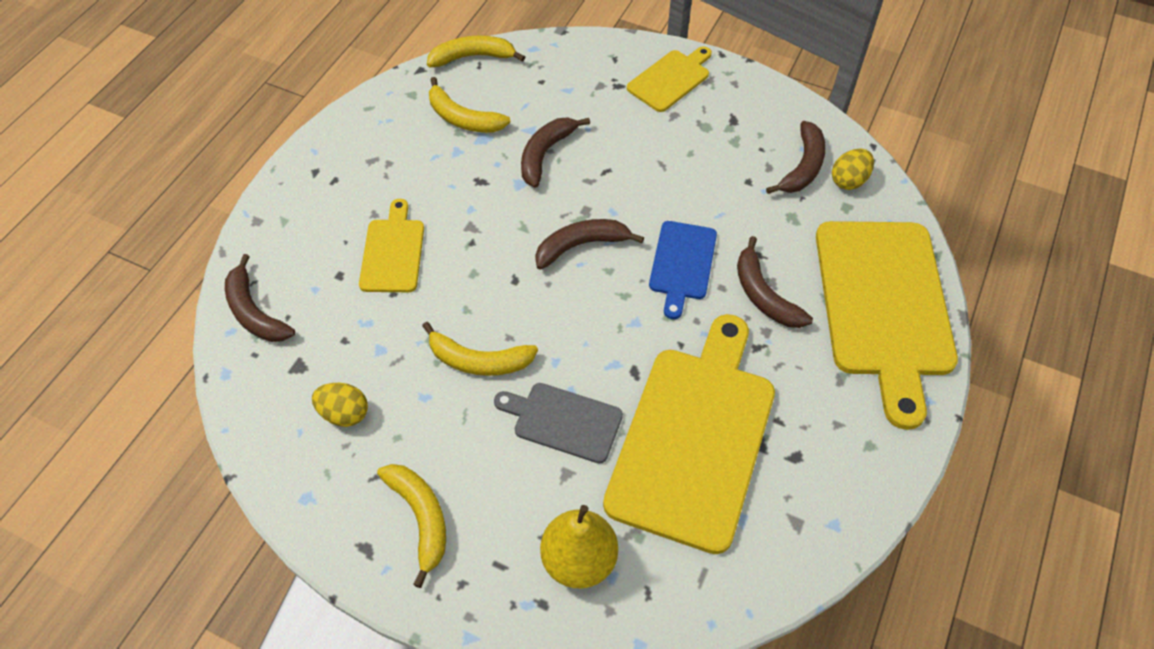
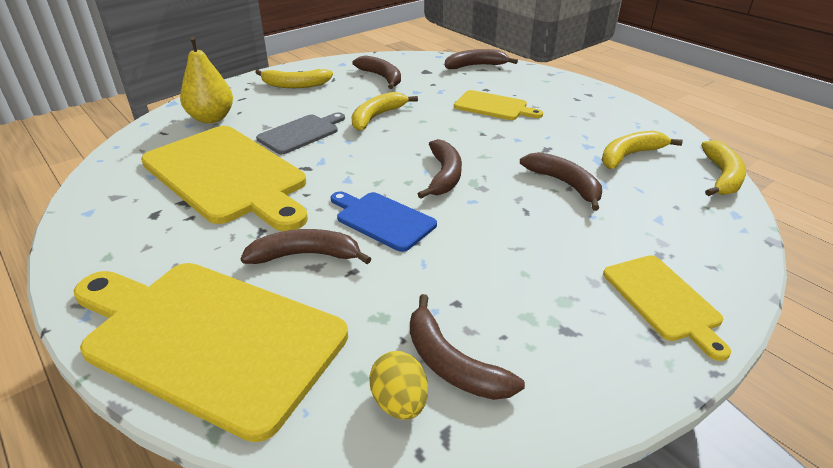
camera: 115 degrees right, 20 degrees down
yellow egg [312,383,368,427] -> brown banana [353,55,401,89]

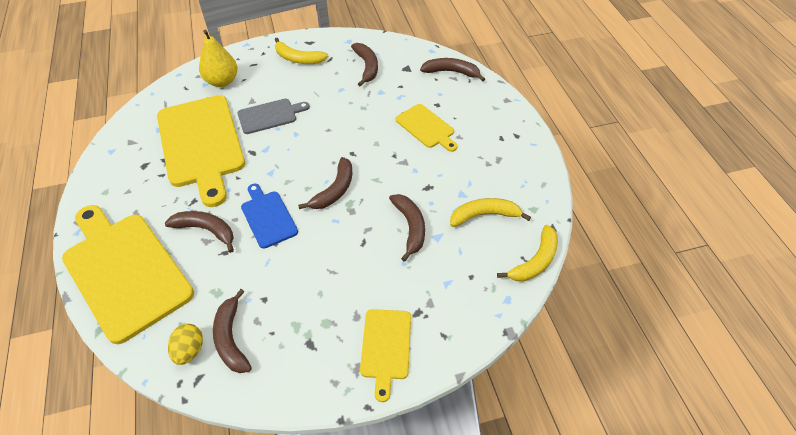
camera: 25 degrees right, 15 degrees up
yellow banana [351,92,418,131] -> none

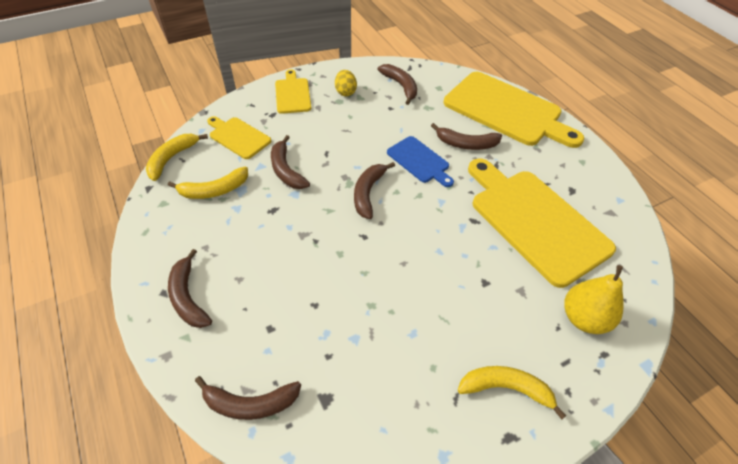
camera: 165 degrees right, 0 degrees up
yellow egg [168,324,203,365] -> yellow egg moved to [335,70,357,96]
grey cutting board [237,99,310,134] -> none
brown banana [351,43,378,86] -> brown banana moved to [168,249,212,328]
yellow cutting board [395,104,458,152] -> yellow cutting board moved to [207,116,271,159]

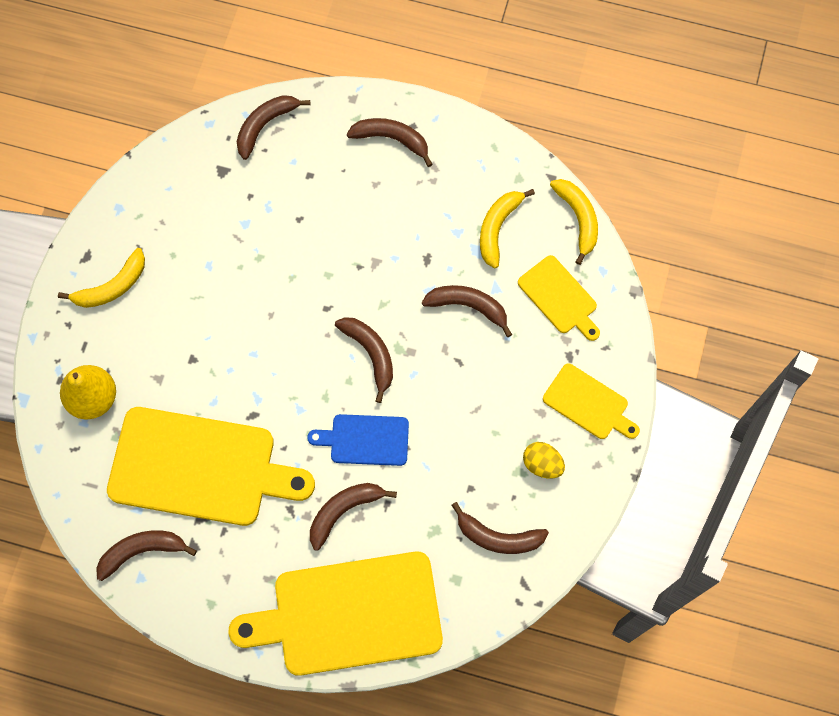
camera: 135 degrees right, 20 degrees up
yellow cutting board [207,116,271,159] -> yellow cutting board turned 60 degrees clockwise [518,255,600,341]
none -> brown banana [96,530,197,581]

